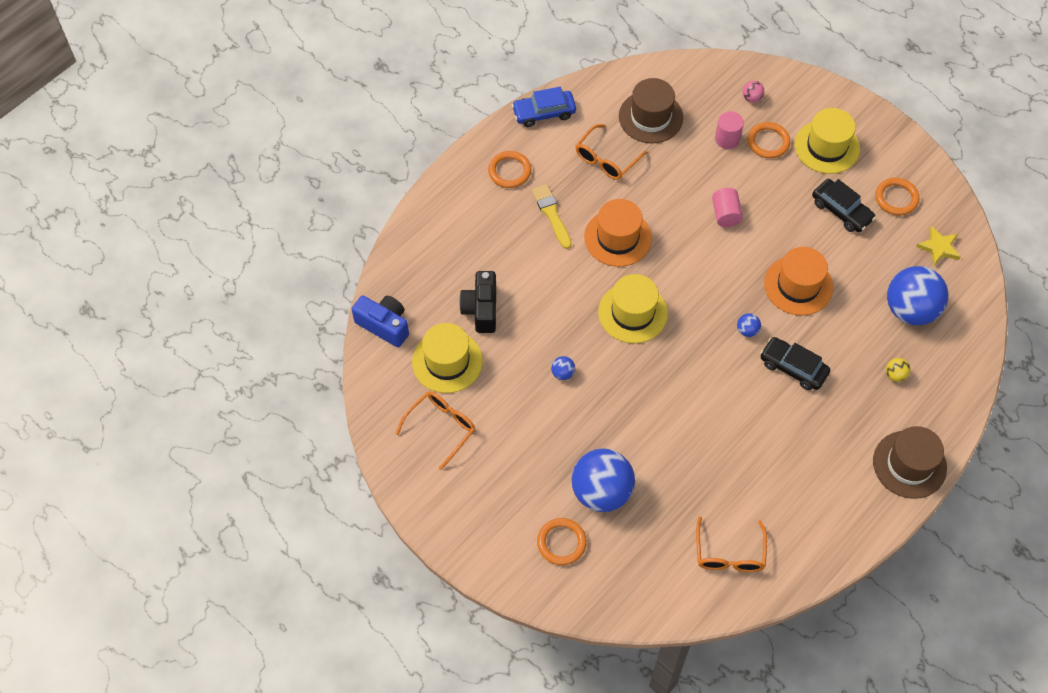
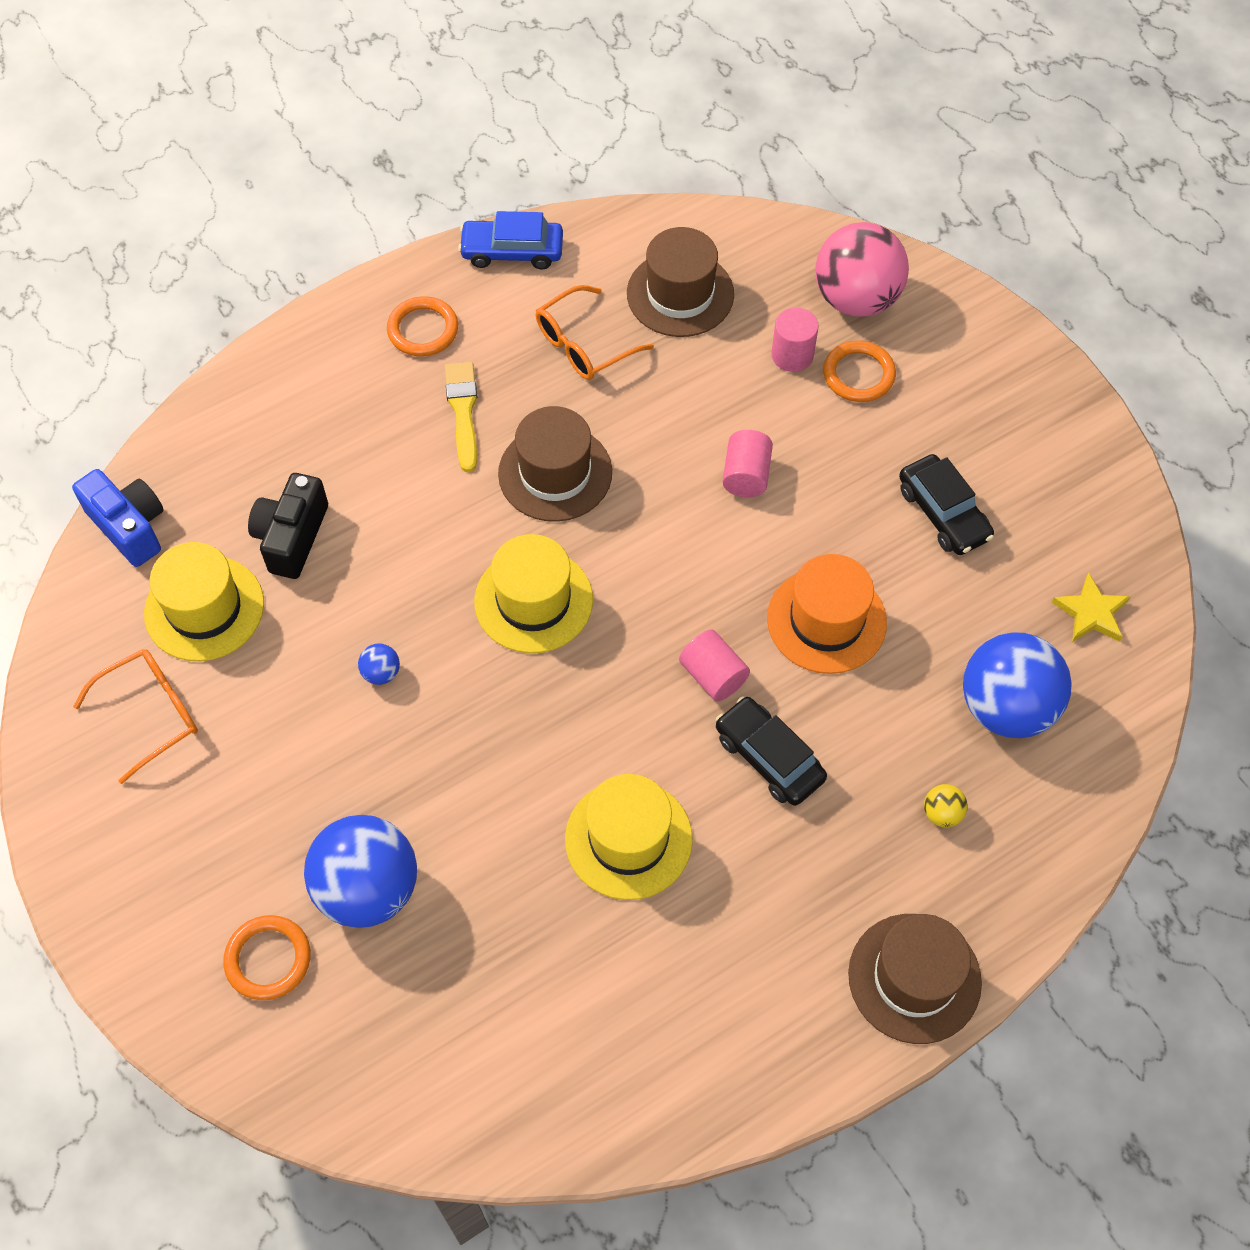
camera: 15 degrees right, 0 degrees up
orange hat [584,199,652,267] -> brown hat [498,406,612,522]
orange glasses [696,517,767,572] -> none
blue ball [737,313,761,337] -> pink cylinder [679,630,750,701]
pink ball [743,81,764,102] -> pink ball [815,222,909,317], size x2.50
yellow hat [795,108,860,174] -> yellow hat moved to [565,774,693,900]
orange ring [875,178,919,215] -> none

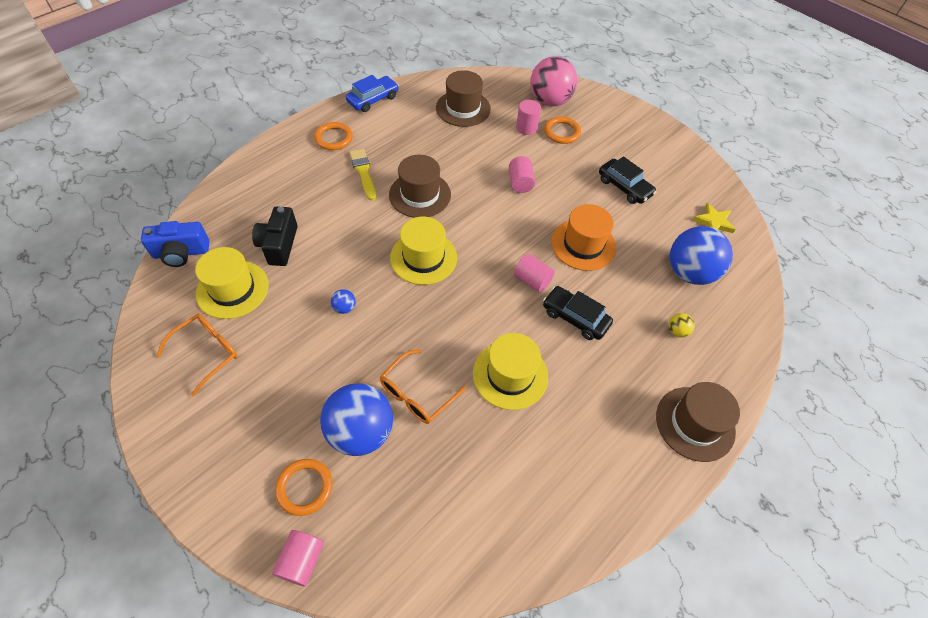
camera: 15 degrees left, 5 degrees down
blue camera [72,469,164,567] -> blue camera turned 135 degrees clockwise [141,221,209,267]
blue car [458,211,563,269] -> blue car turned 150 degrees clockwise [346,75,399,112]
orange glasses [536,285,654,380] -> orange glasses moved to [380,350,466,424]
none -> pink cylinder [272,530,324,586]

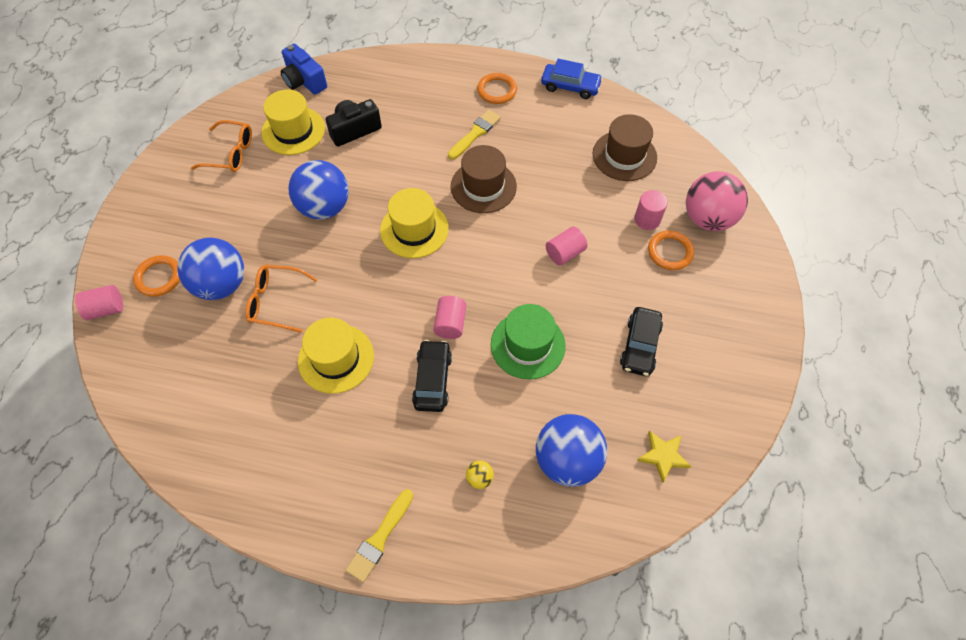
camera: 60 degrees right, 5 degrees up
blue ball [331,289,356,314] -> blue ball [288,160,349,220], size x2.50
orange hat [551,204,616,271] -> green hat [491,304,566,379]
brown hat [656,382,740,462] -> yellow brush [346,489,413,583]

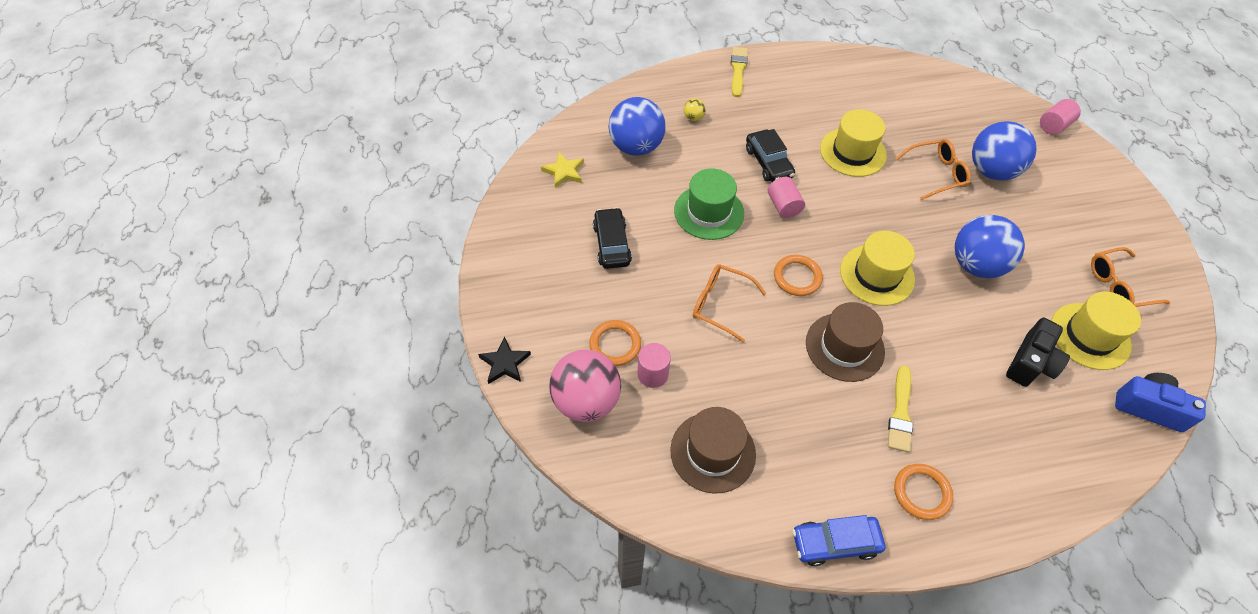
camera: 155 degrees right, 5 degrees down
orange ring [133,255,180,297] -> orange ring moved to [774,255,823,296]
pink cylinder [546,226,588,266] -> orange glasses [693,264,766,343]
none -> black star [478,336,531,384]

